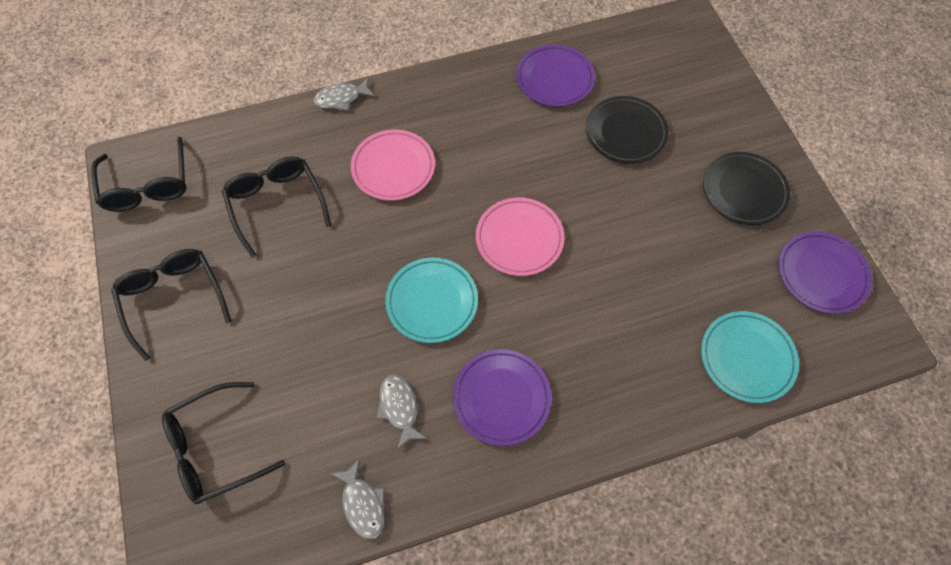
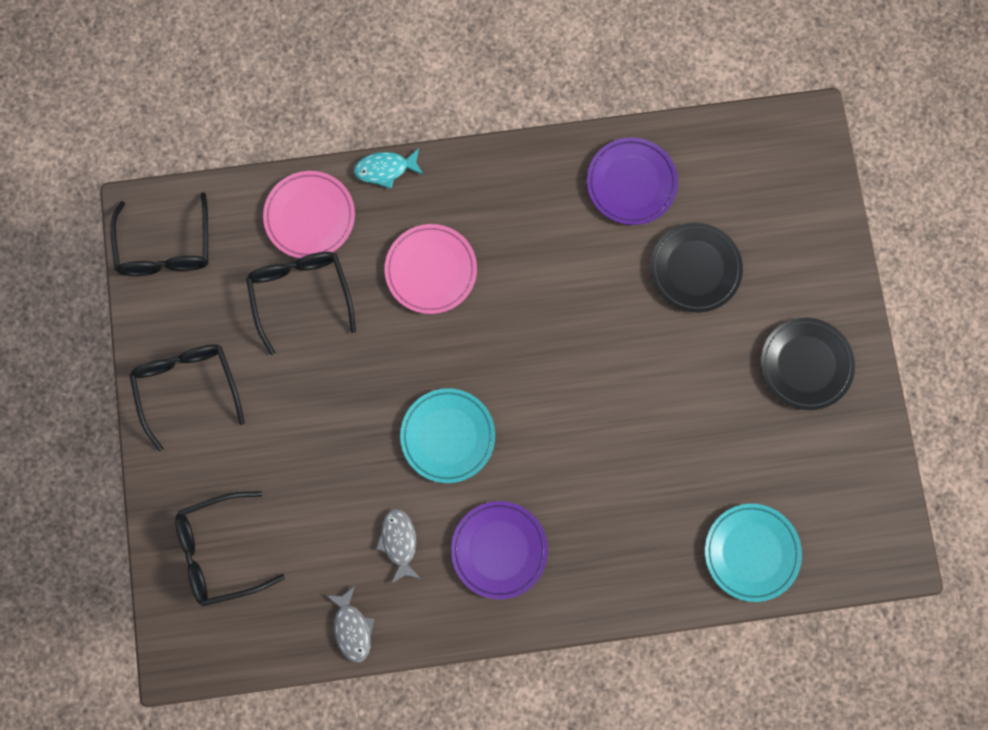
camera: 10 degrees right, 15 degrees up
grey fish [314,78,375,110] -> turquoise fish [354,148,423,189]
pink plate [476,198,564,276] -> pink plate moved to [263,171,355,258]
purple plate [778,231,872,314] -> none

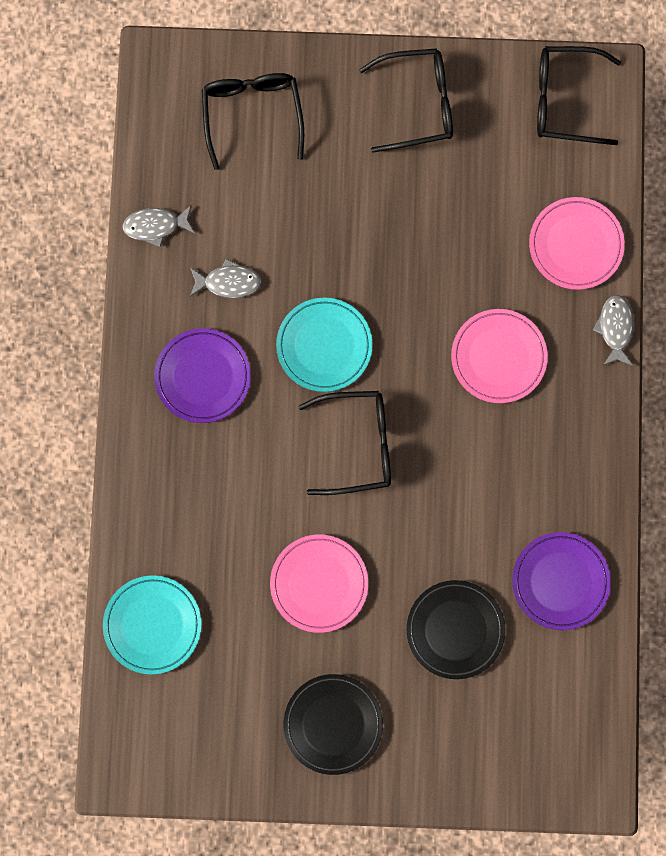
camera: 100 degrees right, 0 degrees up
black glasses [246,252,356,355] -> black glasses moved to [298,391,391,495]
turquoise fish [354,148,423,189] -> grey fish [593,295,634,366]
none -> pink plate [270,535,368,633]

